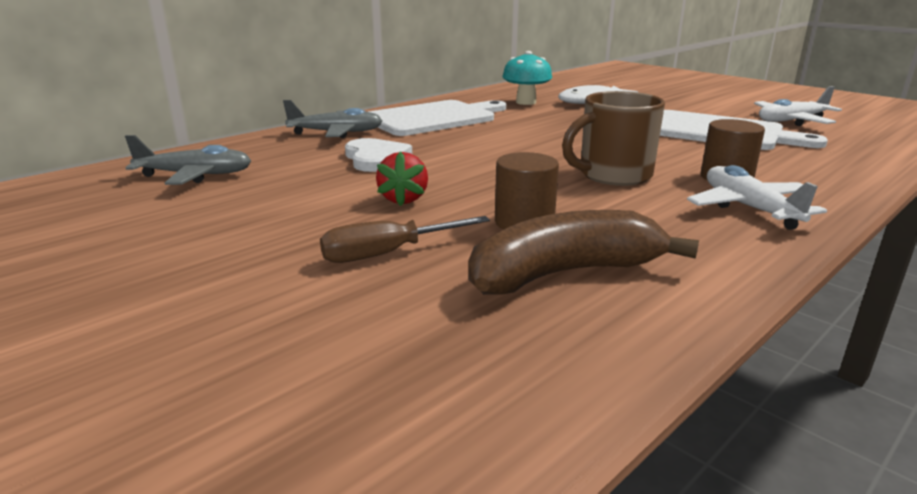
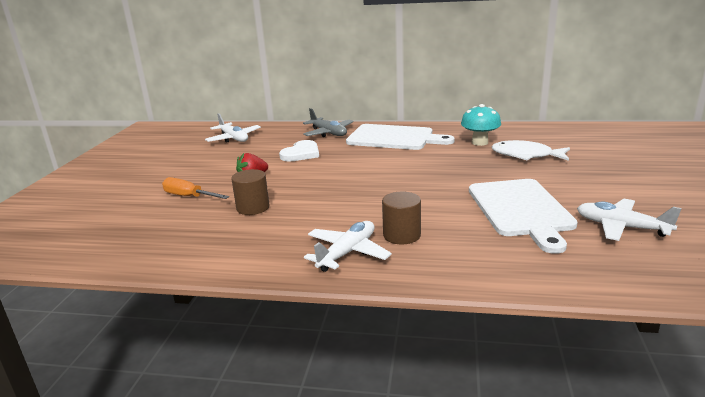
camera: 55 degrees right, 0 degrees up
grey plane [125,135,251,185] -> white plane [205,113,261,143]
brown screwdriver [320,216,490,263] -> orange screwdriver [162,177,229,199]
brown banana [468,210,699,295] -> none
brown mug [562,91,665,186] -> none

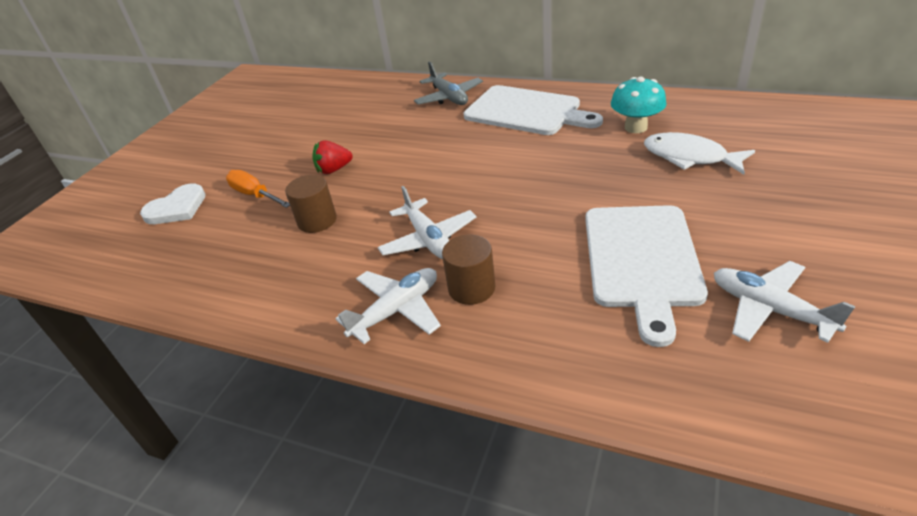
camera: 15 degrees right, 15 degrees up
white plane [205,113,261,143] -> white plane moved to [378,186,476,259]
white heart [279,140,319,162] -> white heart moved to [140,184,206,224]

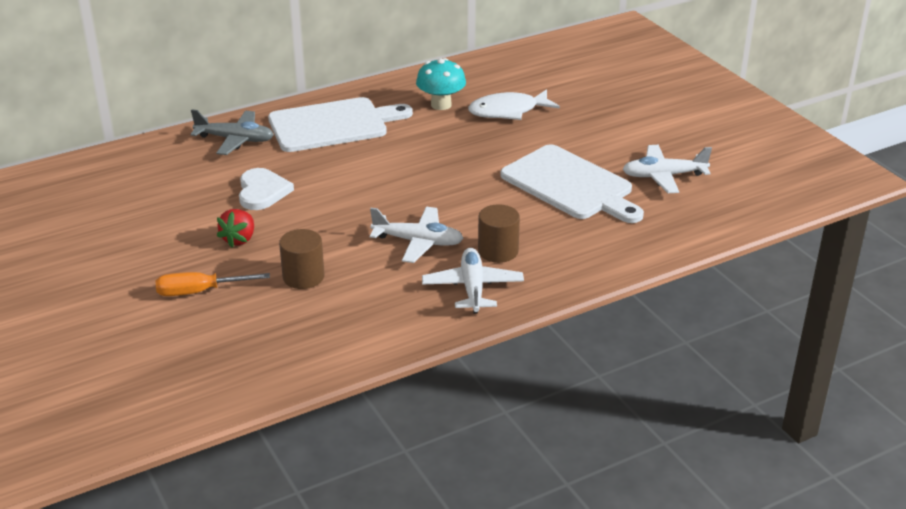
camera: 55 degrees left, 5 degrees down
white heart [140,184,206,224] -> white heart moved to [239,168,294,210]

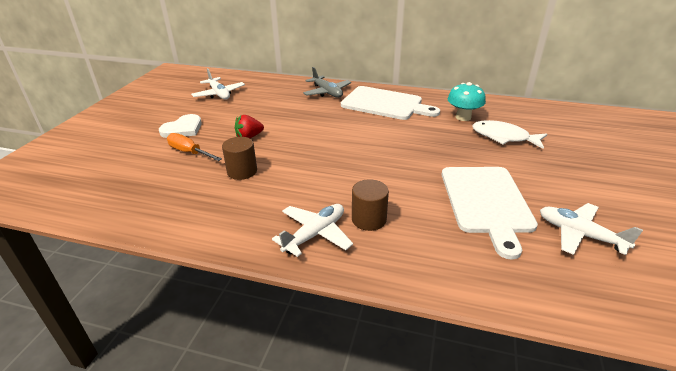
camera: 45 degrees right, 0 degrees up
white heart [239,168,294,210] -> white heart moved to [159,114,202,138]
white plane [370,207,464,263] -> white plane moved to [191,68,245,100]

